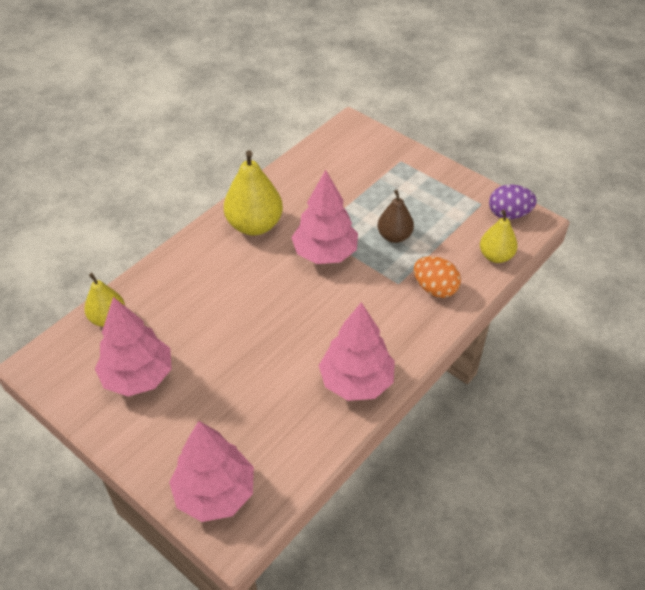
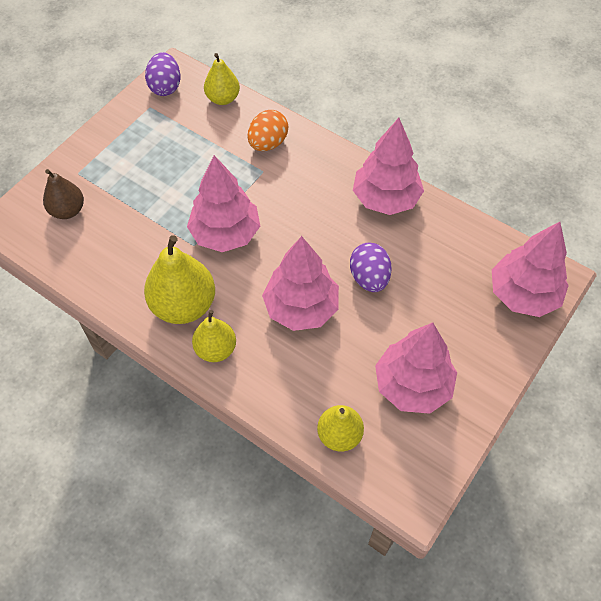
camera: 95 degrees left, 10 degrees up
brown pear [378,190,414,243] -> brown pear moved to [43,169,84,219]
none -> yellow pear [192,310,236,362]
none -> pink tree [262,236,339,331]
none -> purple egg [350,243,392,292]

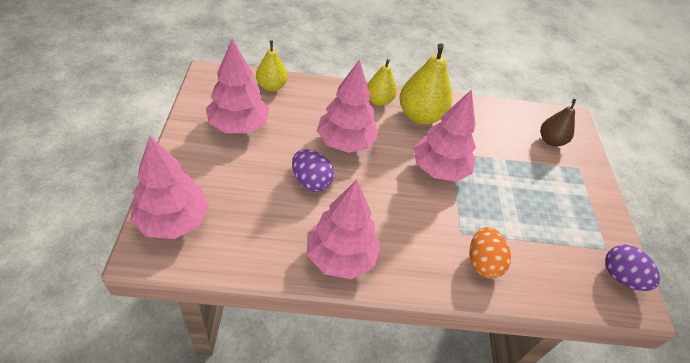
camera: 140 degrees right, 10 degrees down
yellow pear [204,53,240,105] -> none

